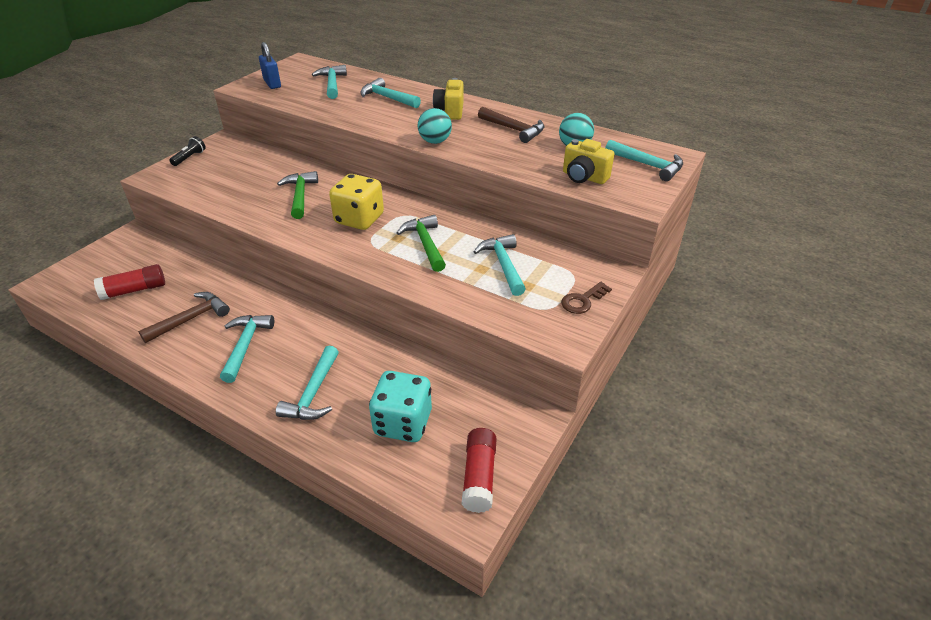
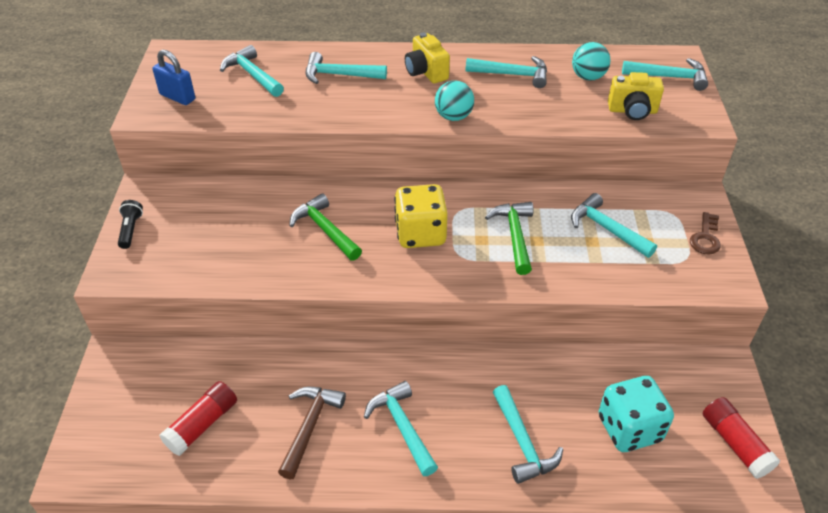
camera: 30 degrees left, 5 degrees up
green hammer [396,215,446,272] -> green hammer turned 45 degrees clockwise [485,202,534,275]
brown hammer [478,107,544,143] -> turquoise hammer [465,56,547,88]

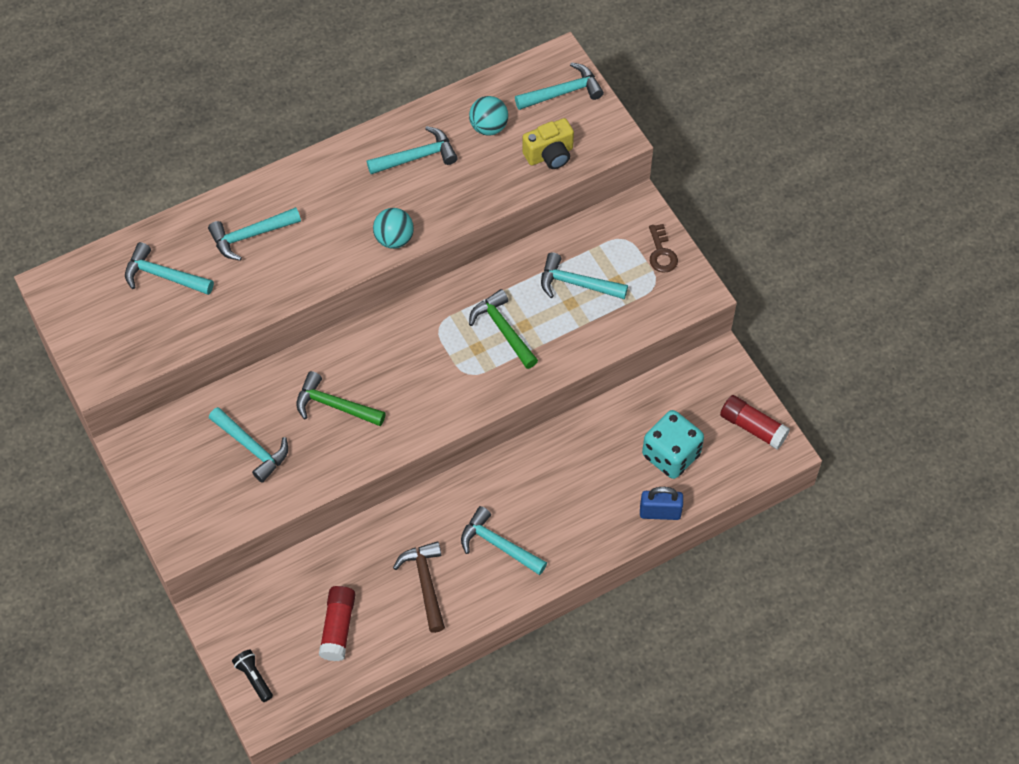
camera: 30 degrees left, 15 degrees up
black flashlight [118,200,143,249] -> black flashlight moved to [232,649,273,702]
blue padlock [152,50,195,105] -> blue padlock moved to [640,487,683,520]
yellow dice [394,184,448,248] -> none
yellow camera [405,32,450,83] -> none
turquoise hammer [493,385,563,484] -> turquoise hammer moved to [209,407,288,483]

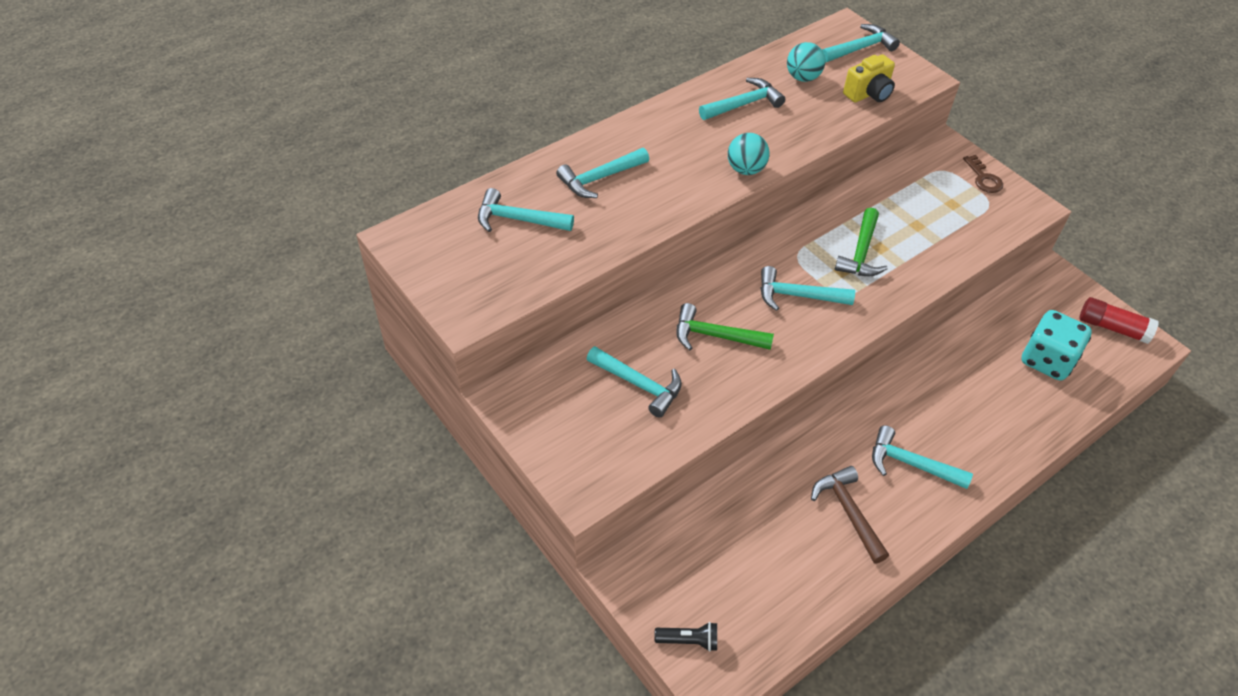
camera: 10 degrees left, 10 degrees down
black flashlight [232,649,273,702] -> black flashlight turned 135 degrees clockwise [654,622,717,652]
red glue stick [319,586,356,661] -> none
green hammer [469,289,538,369] -> green hammer turned 120 degrees counterclockwise [835,208,888,276]
turquoise hammer [541,252,628,299] -> turquoise hammer moved to [761,266,855,311]
blue padlock [640,487,683,520] -> none

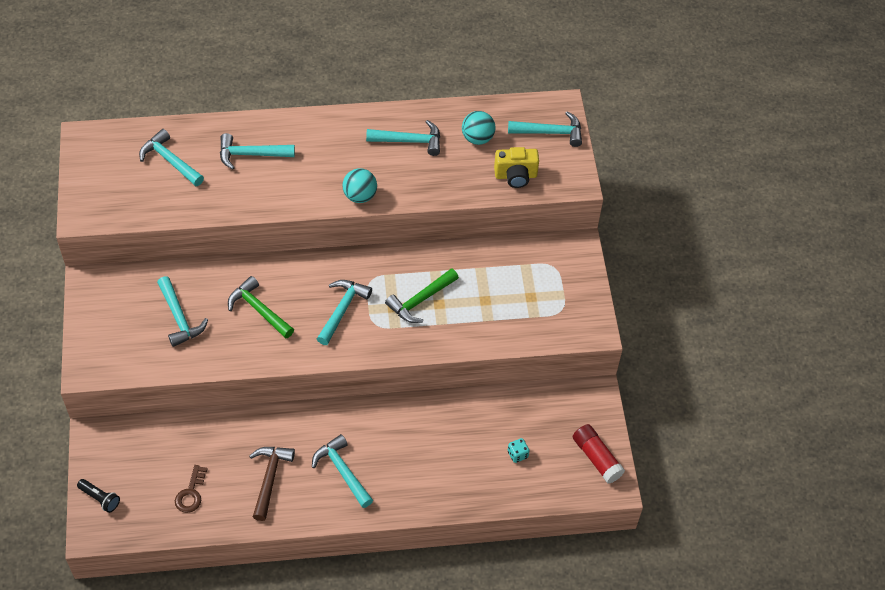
camera: 30 degrees right, 5 degrees up
turquoise hammer [761,266,855,311] -> turquoise hammer turned 75 degrees clockwise [317,280,372,345]
brown key [963,155,1003,193] -> brown key moved to [175,465,208,513]
turquoise dice [1021,310,1092,381] -> turquoise dice [508,438,529,463], size x0.42

